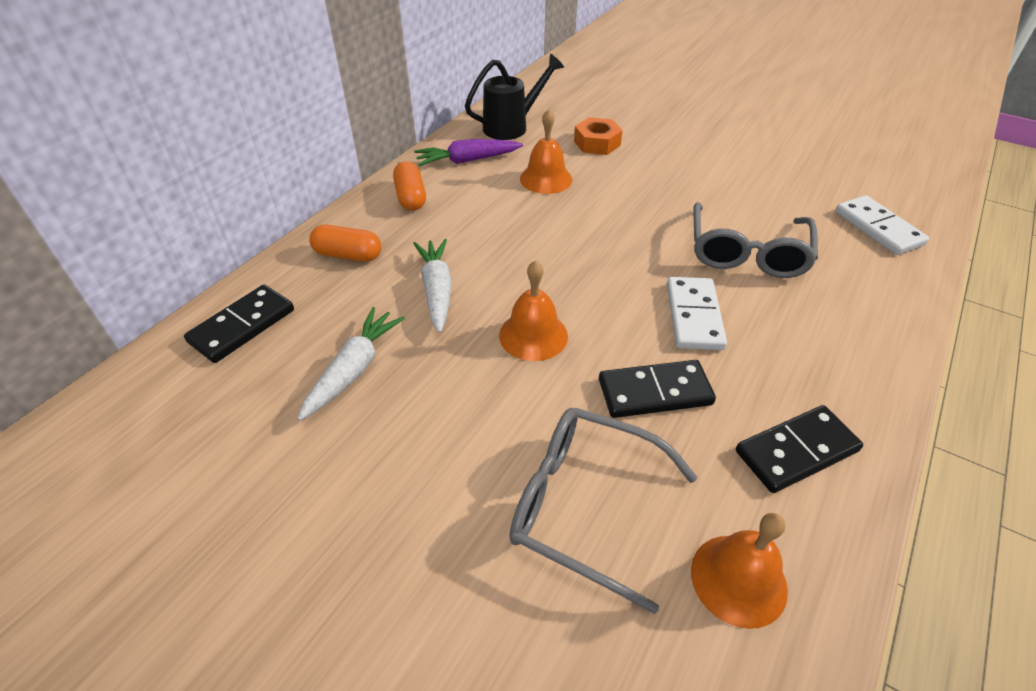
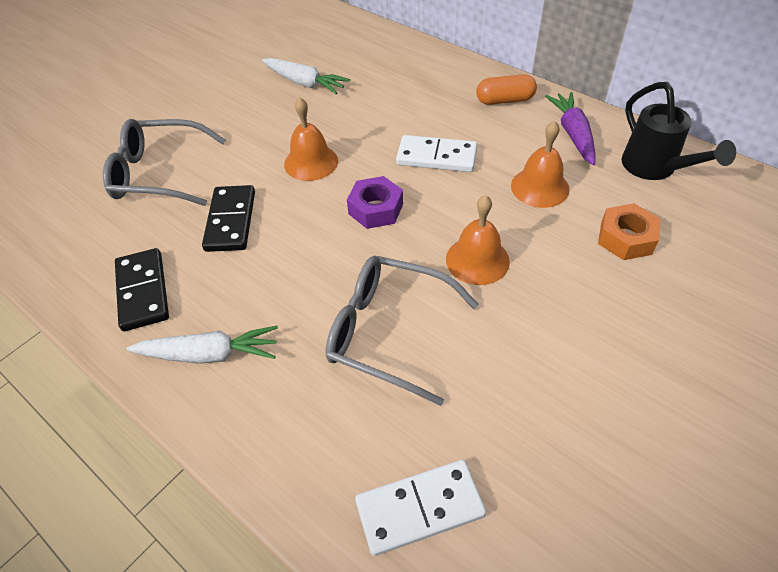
camera: 100 degrees right, 5 degrees up
black domino [184,285,294,363] -> none
orange capsule [310,225,381,262] -> none
white carrot [413,239,452,333] -> white carrot moved to [126,326,278,364]
grey glasses [509,408,698,614] -> grey glasses turned 120 degrees counterclockwise [103,119,226,206]
white domino [667,277,727,350] -> white domino moved to [396,135,477,172]
orange bell [691,513,788,629] -> orange bell moved to [446,195,510,285]
none -> purple nut [347,176,403,229]

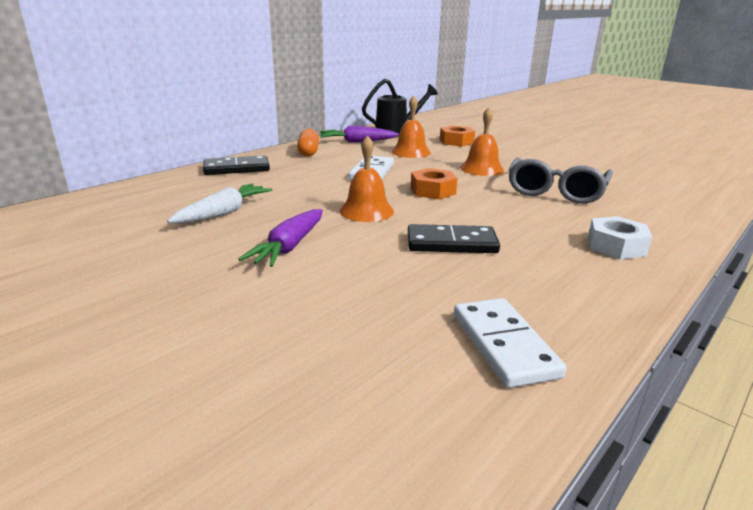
camera: 90 degrees left, 25 degrees down
grey glasses [103,119,226,206] -> none
black domino [115,248,169,331] -> black domino moved to [203,156,270,175]
white carrot [126,326,278,364] -> white nut [588,216,652,259]
purple nut [347,176,403,229] -> orange nut [411,168,458,199]
white domino [355,460,486,556] -> white domino moved to [454,298,567,388]
none -> purple carrot [238,209,323,267]

